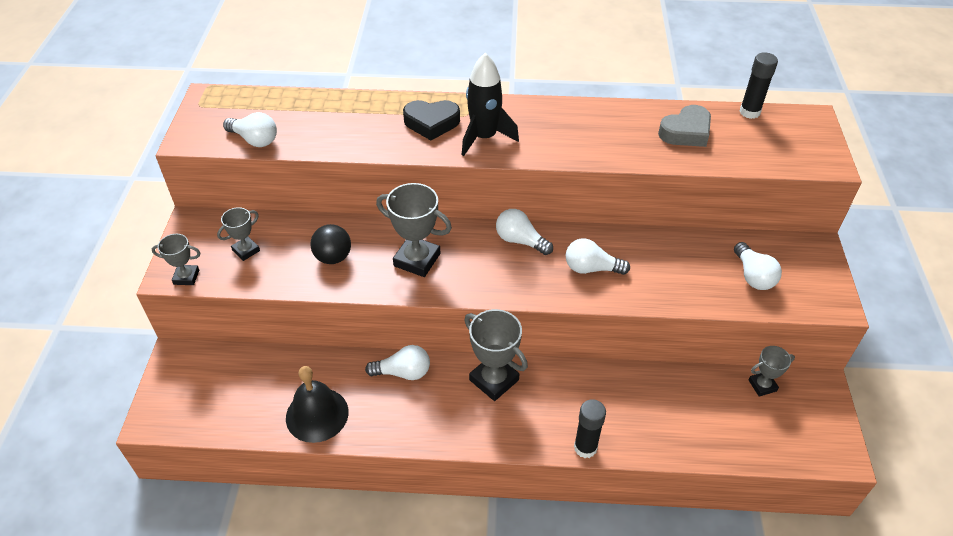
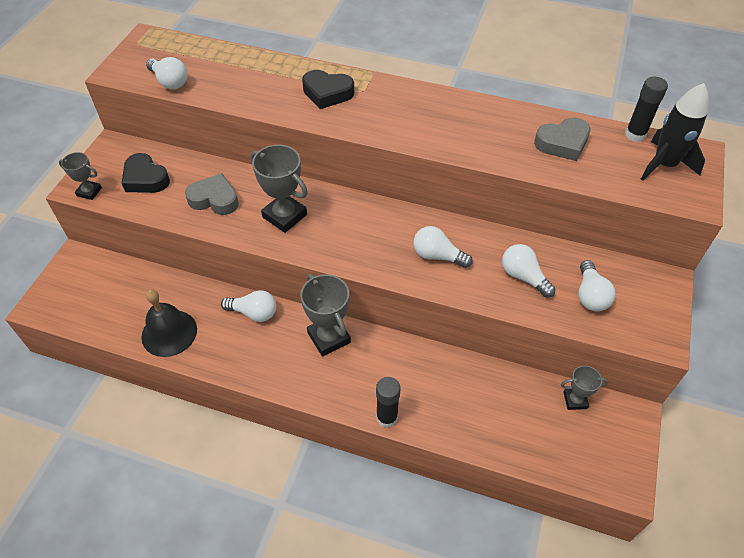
camera: 15 degrees right, 5 degrees up
grey trophy [217,207,260,261] -> black heart [122,153,170,193]
black ball [310,224,351,264] -> grey heart [185,173,239,215]
black rocket [462,53,519,156] -> black rocket moved to [641,83,709,181]
white light bulb [496,209,553,255] -> white light bulb moved to [502,244,556,298]

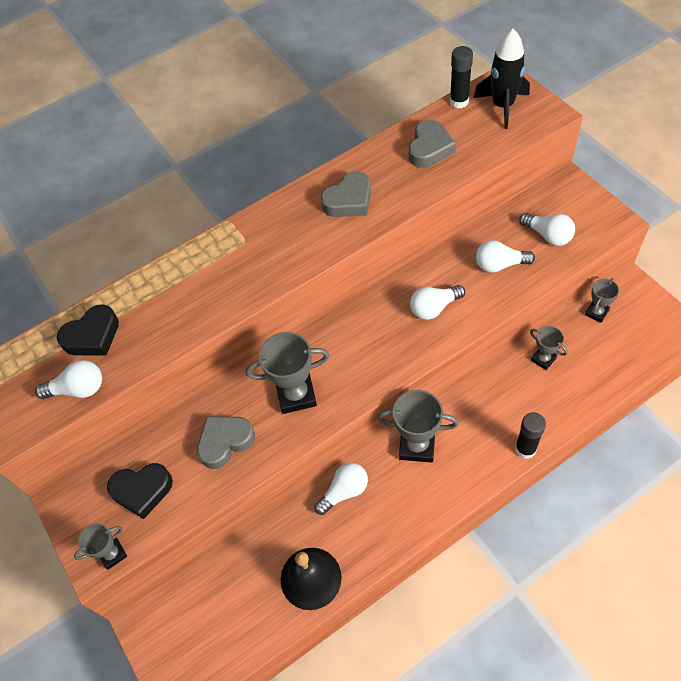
camera: 45 degrees left, 5 degrees up
black heart [302,70,354,109] -> black heart moved to [57,304,119,356]
none -> grey heart [321,171,371,217]
none -> grey trophy [530,326,568,370]

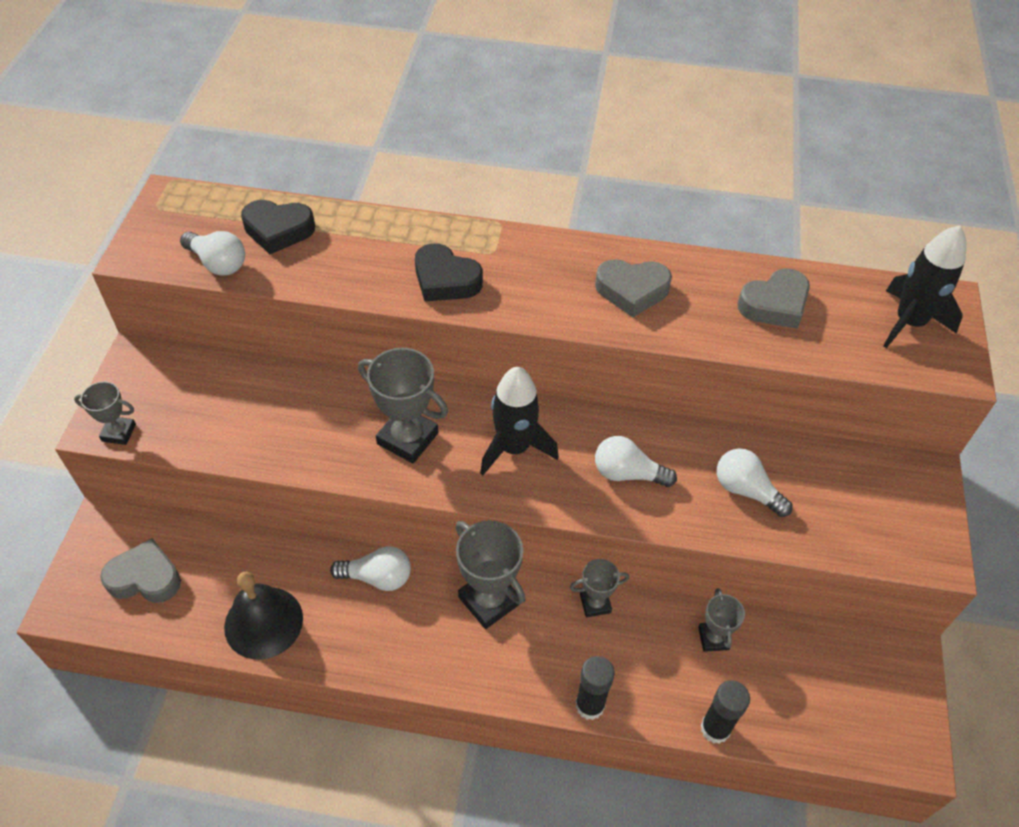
camera: 35 degrees right, 5 degrees down
black heart [107,463,173,519] -> black heart moved to [415,243,483,302]
grey heart [197,416,255,469] -> grey heart moved to [100,538,181,603]
black glue stick [450,46,473,108] -> black glue stick moved to [701,680,750,744]
white light bulb [519,213,575,246] -> none
grey trophy [585,278,619,323] -> grey trophy moved to [570,559,629,617]
none -> black rocket [480,367,559,475]

